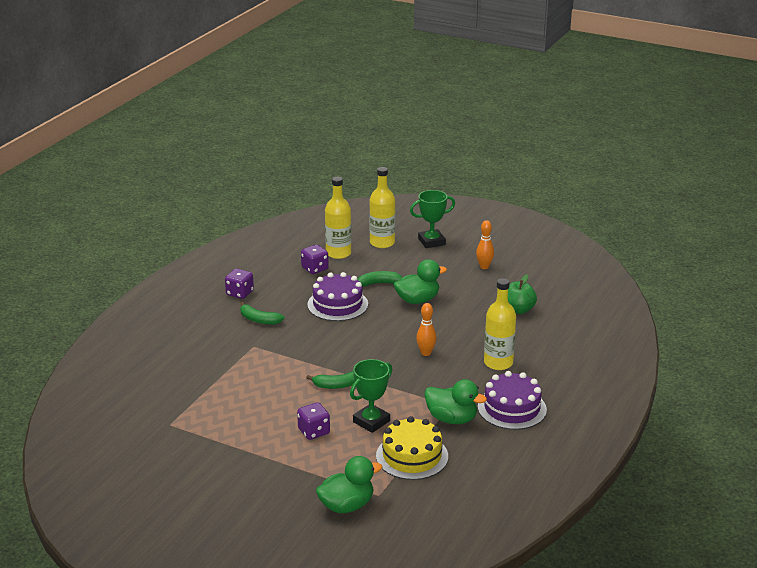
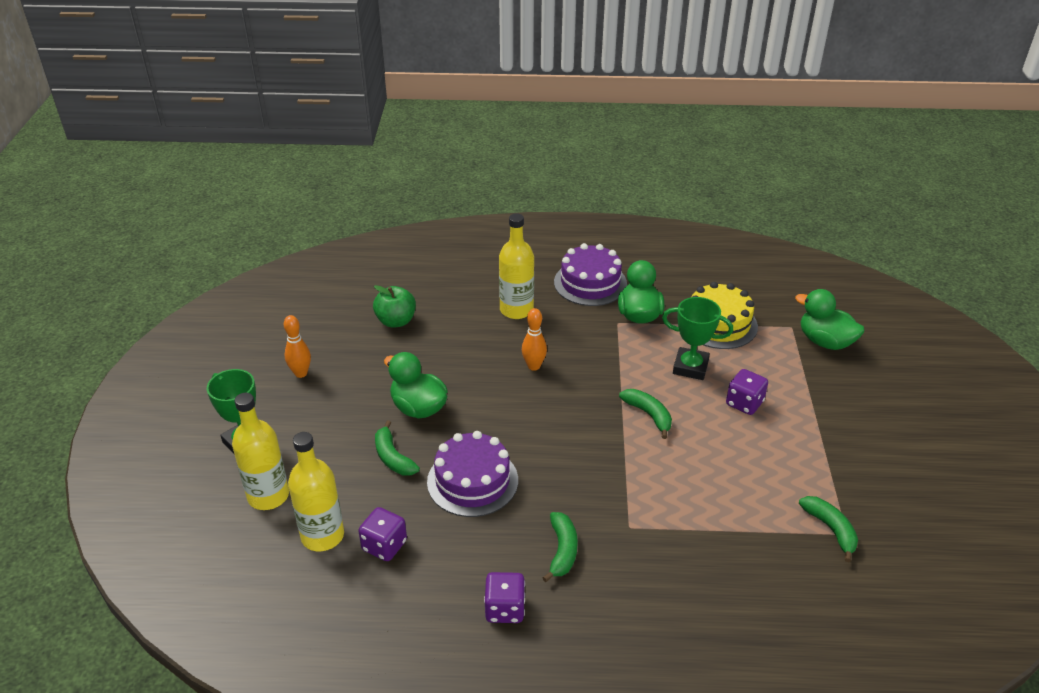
camera: 115 degrees left, 10 degrees up
none -> green banana [799,496,858,562]

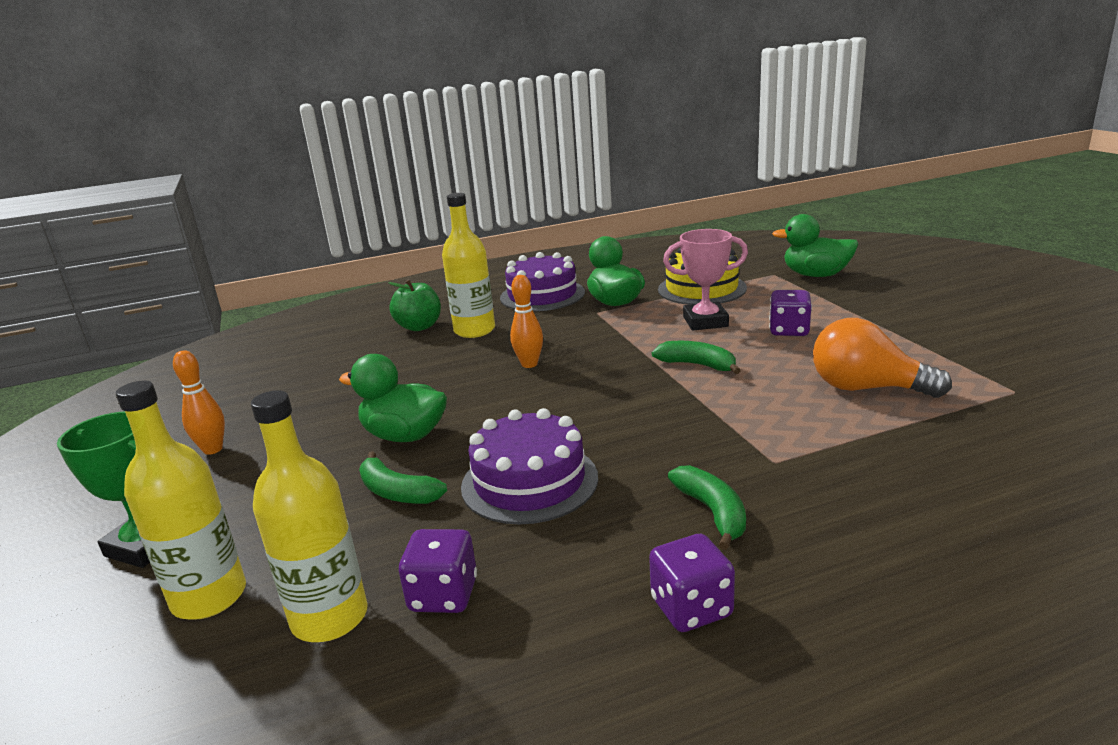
camera: 20 degrees left, 15 degrees down
green apple [373,285,416,328] -> green apple moved to [388,279,441,331]
green trophy [662,297,733,380] -> pink trophy [663,229,748,331]
green banana [799,496,858,562] -> none
none -> orange light bulb [813,318,952,398]

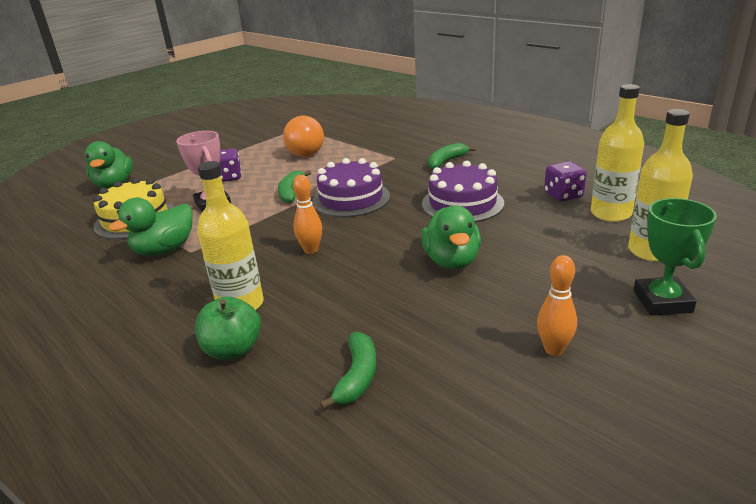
camera: 115 degrees left, 5 degrees up
green banana [359,451,447,504] -> green banana moved to [320,332,377,410]
purple cake [500,252,585,311] -> purple cake moved to [312,158,390,217]
purple dice [649,534,735,632] -> none

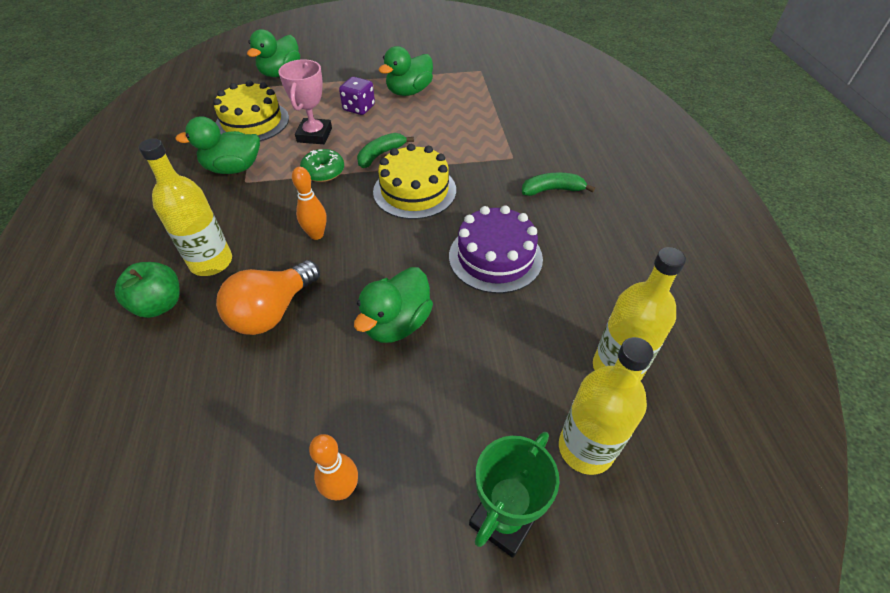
camera: 35 degrees right, 20 degrees up
orange light bulb [283,116,324,157] -> orange light bulb moved to [216,260,320,335]
purple cake [312,158,390,217] -> yellow cake [373,144,456,219]
green banana [320,332,377,410] -> none
purple dice [544,161,587,202] -> none
none -> green donut [300,149,344,182]
none -> green duck [379,46,433,96]

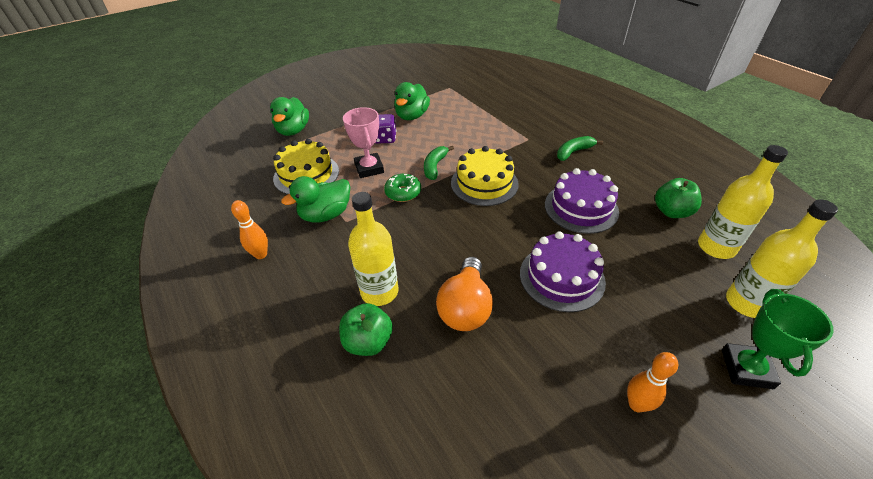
camera: 25 degrees left, 5 degrees down
orange bowling pin [292,167,327,240] -> orange bowling pin moved to [231,200,268,259]
green duck [354,267,433,343] -> purple cake [520,231,606,312]
none -> green apple [655,178,702,218]

